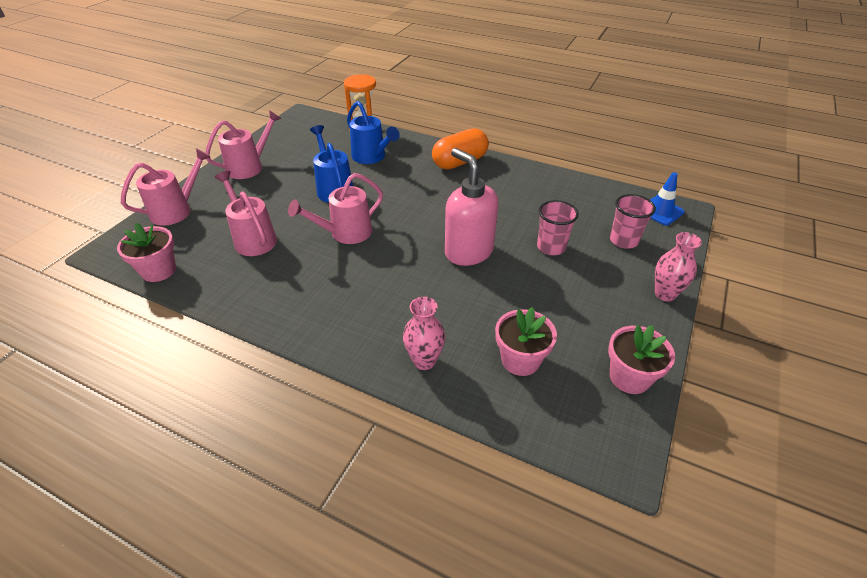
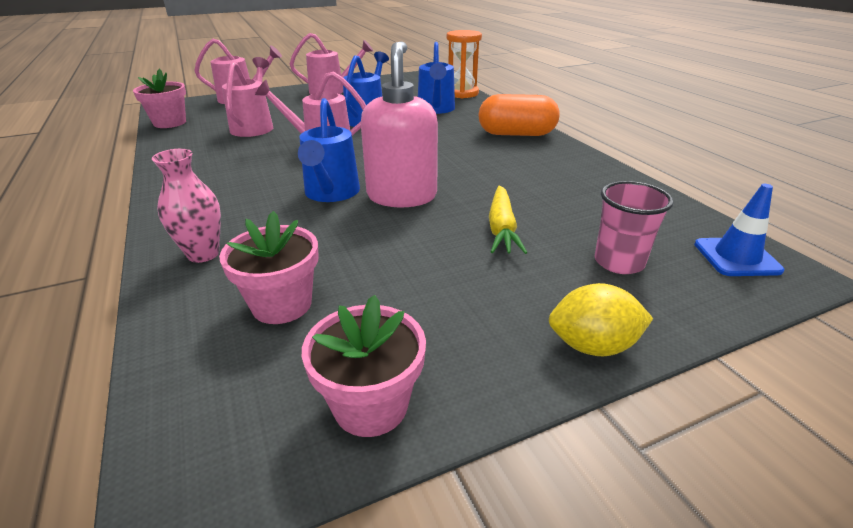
camera: 40 degrees right, 10 degrees down
pink cup [537,200,579,255] -> yellow carrot [489,185,528,254]
pink vase [655,232,702,302] -> yellow lemon [549,283,653,356]
none -> blue watering can [298,98,360,202]

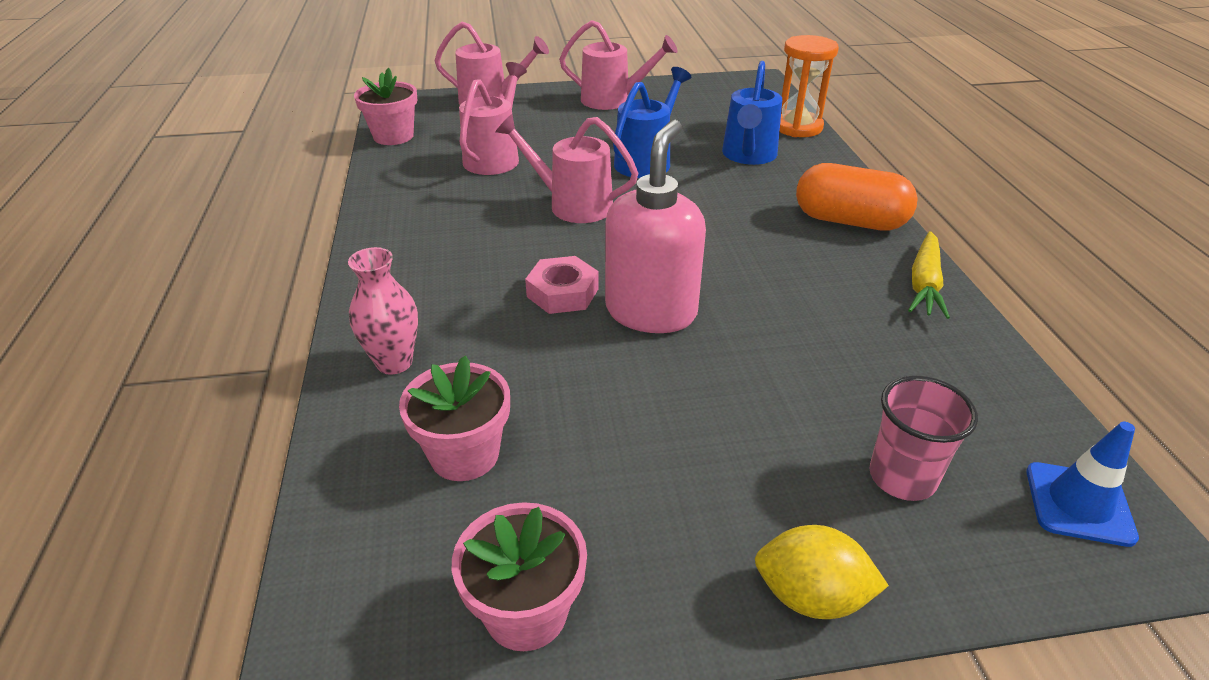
camera: 15 degrees right, 5 degrees up
blue watering can [298,98,360,202] -> pink nut [525,256,599,314]
yellow carrot [489,185,528,254] -> yellow carrot moved to [908,231,950,319]

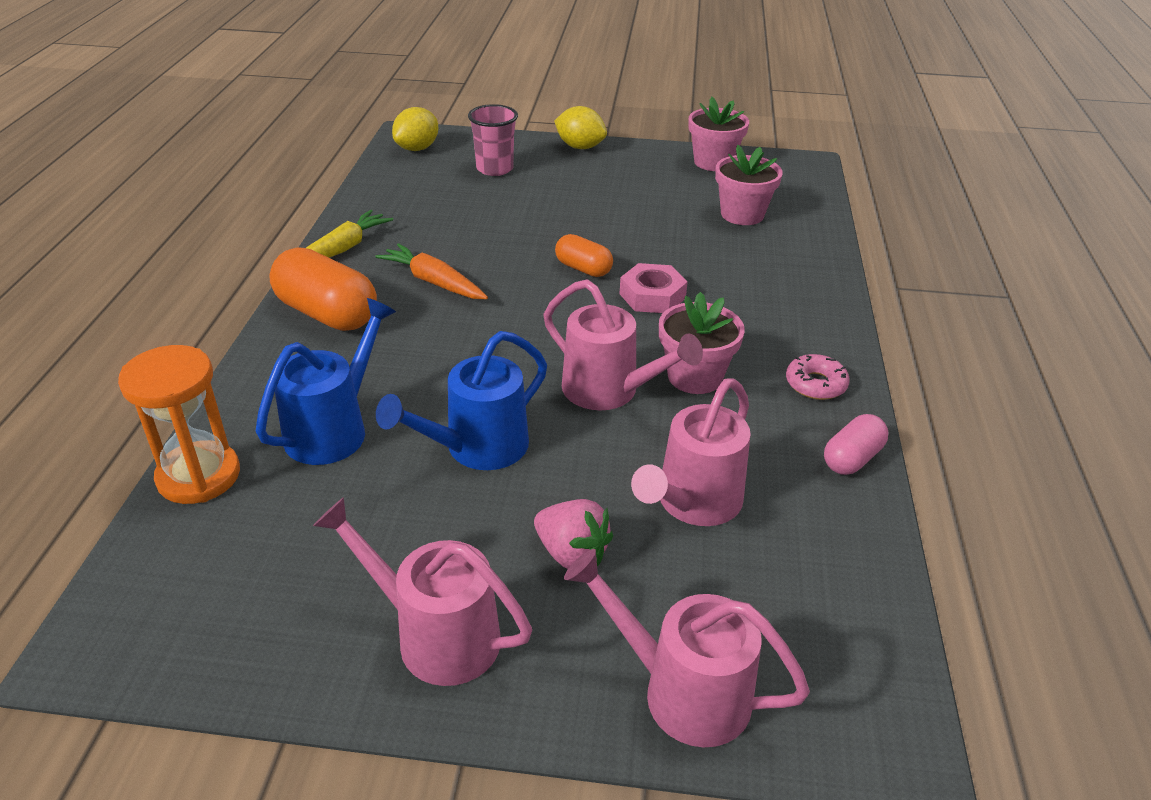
camera: 165 degrees left, 0 degrees up
pink vase [348,247,418,375] -> none
pink flower pot [354,68,417,145] -> pink flower pot moved to [659,292,745,394]
pink soap dispenser [605,120,706,333] -> orange capsule [555,234,613,277]
blue traffic cone [1026,422,1139,547] -> yellow lemon [392,107,439,151]
none -> orange carrot [375,243,488,299]
none -> pink strawberry [534,499,613,569]
none -> pink donut [786,354,850,400]
none -> pink capsule [824,414,888,475]

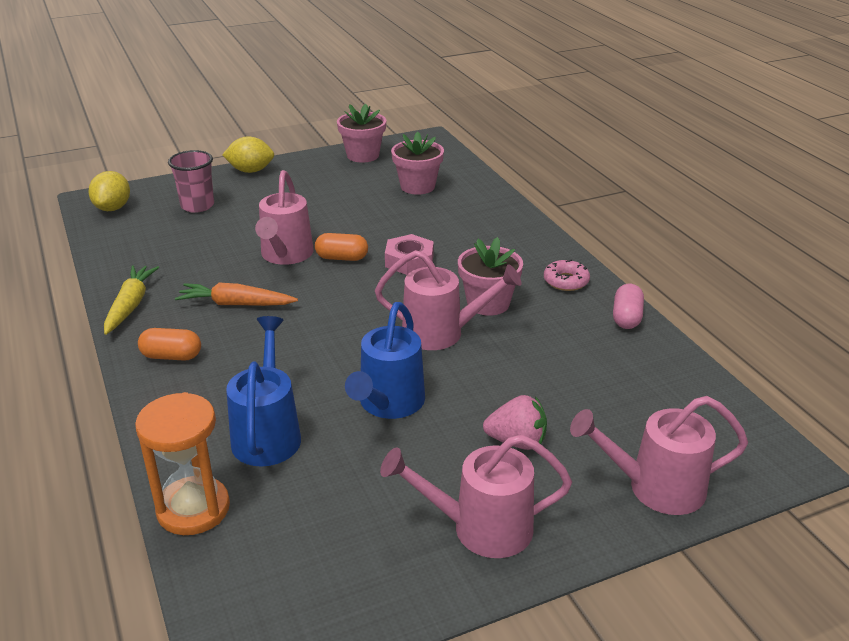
camera: 30 degrees left, 5 degrees down
orange capsule [269,247,377,331] -> orange capsule [138,328,201,361], size x0.56
pink watering can [631,378,751,526] -> pink watering can moved to [255,170,314,265]

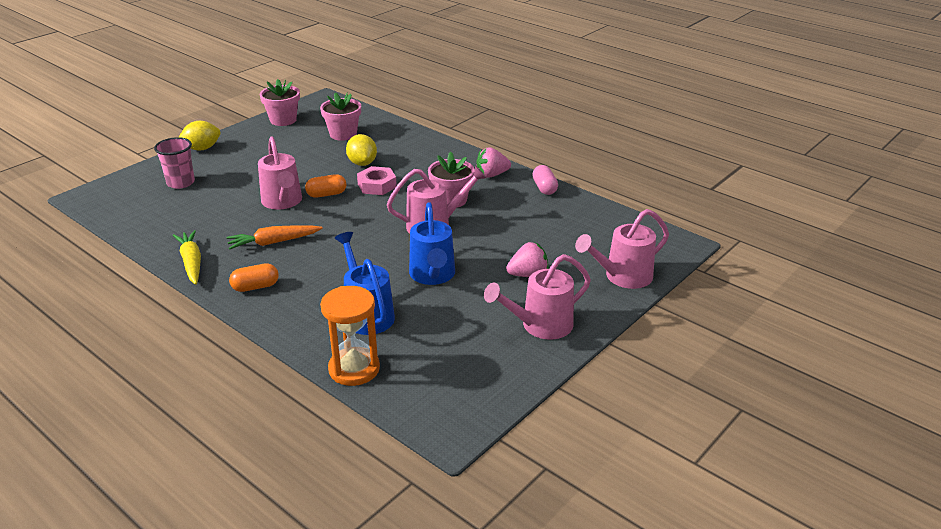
camera: 25 degrees left, 0 degrees up
yellow lemon [88,171,130,211] -> yellow lemon moved to [346,134,377,166]
pink donut [544,260,590,291] -> pink strawberry [476,147,511,178]

